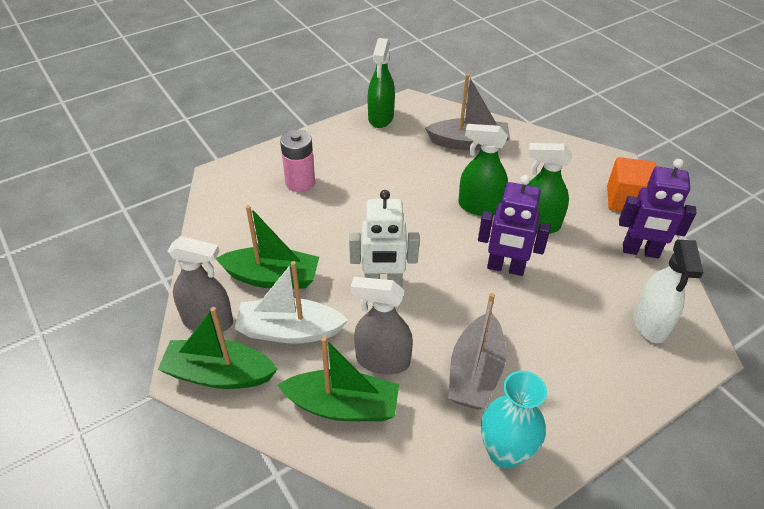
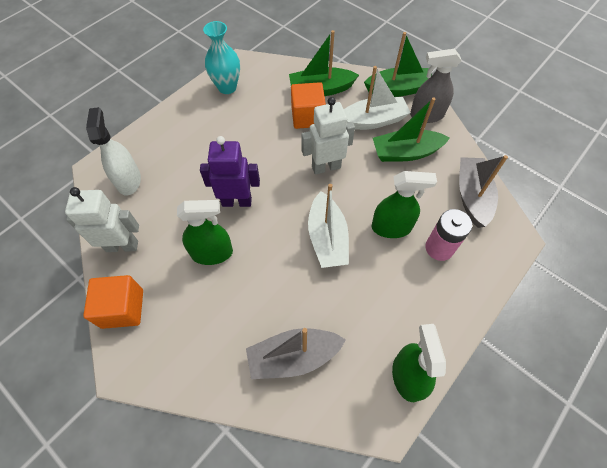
camera: 165 degrees right, 15 degrees up
grey spray bottle [350,277,413,375] -> orange cube [291,82,326,129]
grey boat [448,293,506,410] -> grey boat moved to [459,155,508,228]
green spray bottle [458,124,508,216] -> green spray bottle moved to [372,171,437,238]
purple robot [619,159,697,258] -> white robot [65,187,139,252]
none -> white boat [308,184,349,268]

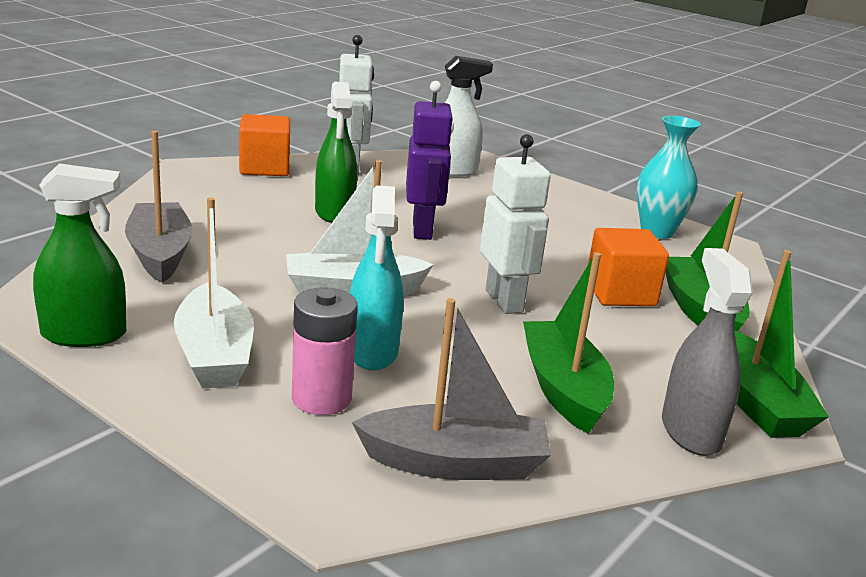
camera: 85 degrees right, 35 degrees down
white boat [344,66,410,130] -> white boat moved to [174,198,254,389]
green spray bottle [372,171,437,238] -> turquoise spray bottle [350,185,404,370]

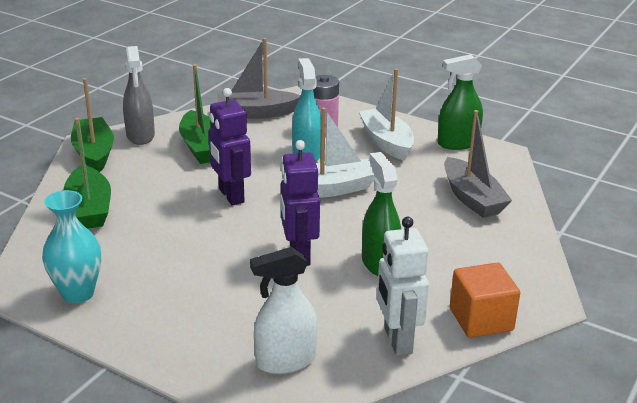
camera: 175 degrees right, 5 degrees up
white robot [480,134,551,314] -> purple robot [208,88,251,206]
orange cube [588,228,669,306] -> none

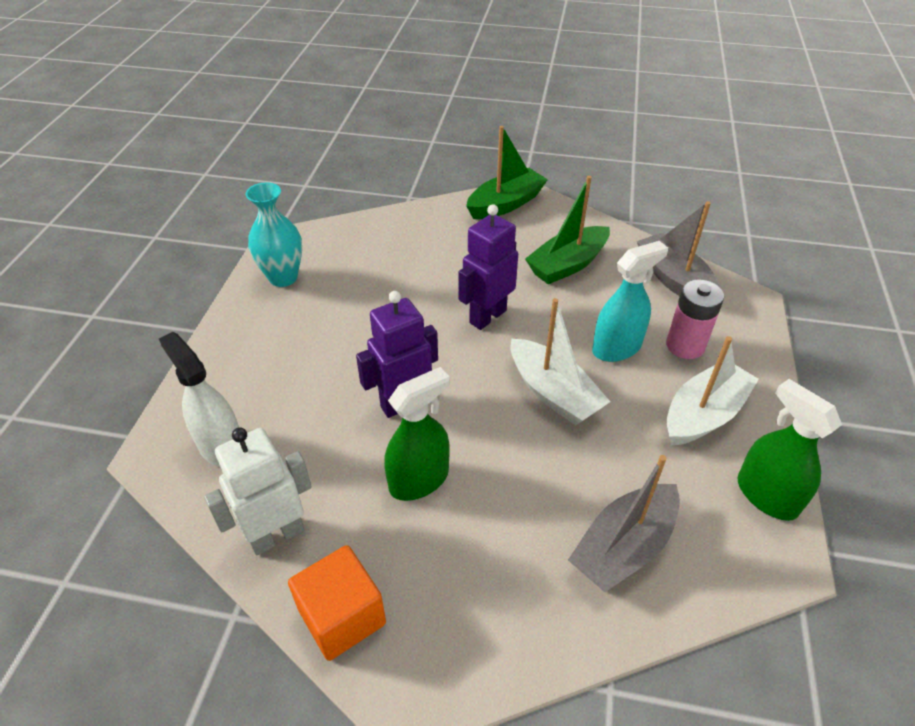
camera: 70 degrees right, 15 degrees up
green boat [63,118,111,229] -> none
grey spray bottle [123,46,155,145] -> none

